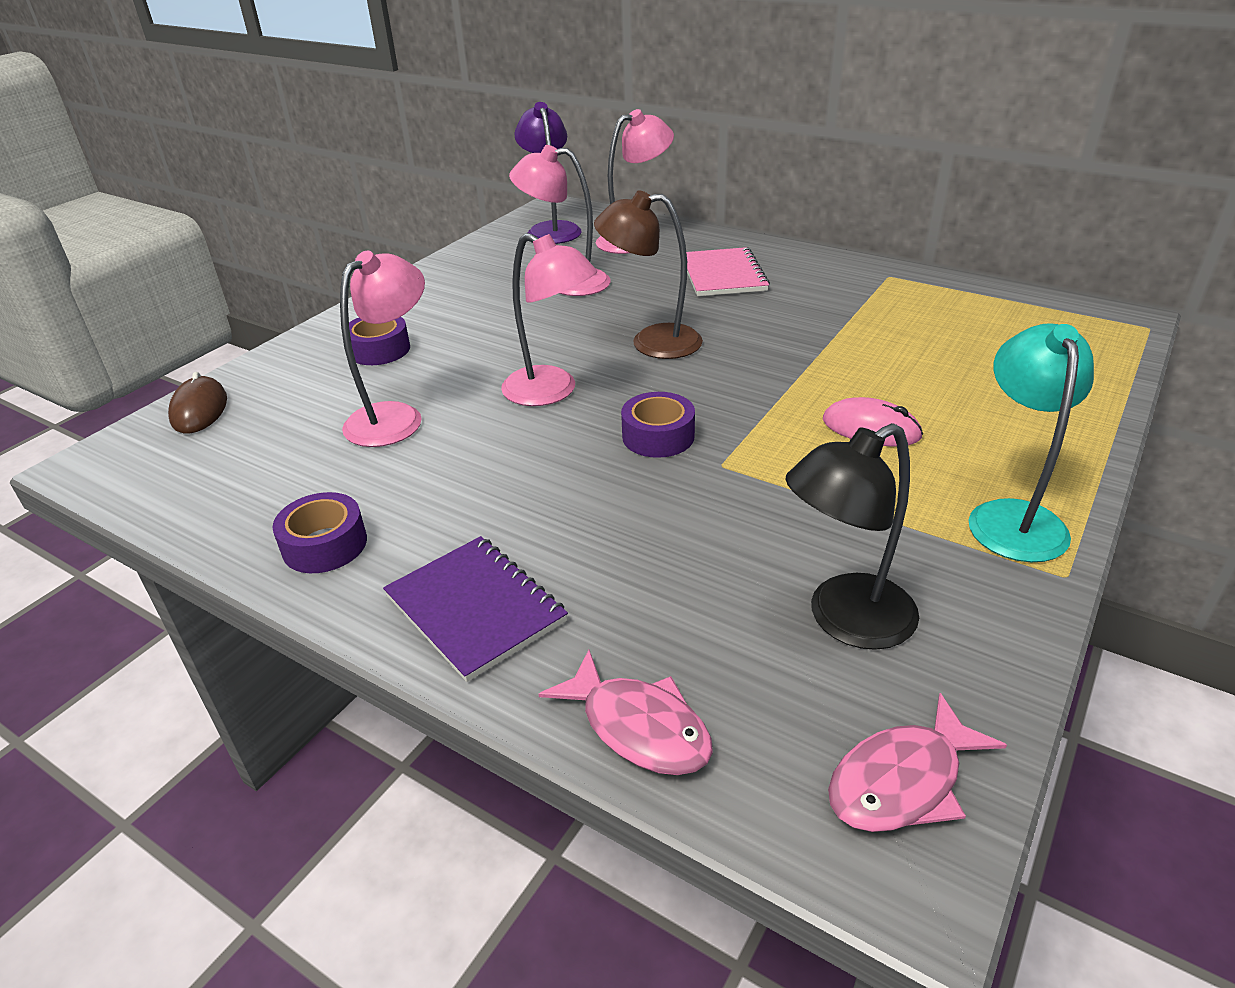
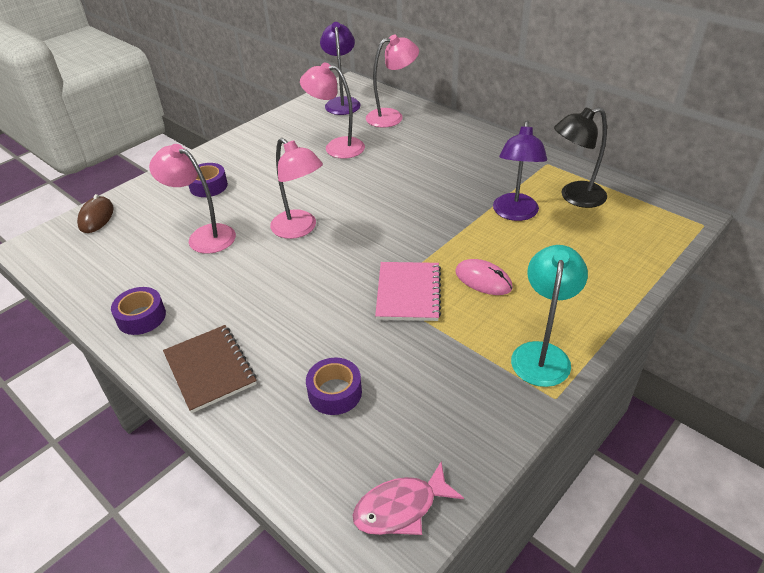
camera: 10 degrees right, 5 degrees up
pink lamp [340,251,425,447] -> pink lamp turned 105 degrees counterclockwise [149,144,236,254]
purple notebook [383,536,568,682] -> brown notebook [163,325,257,413]
pink fish [538,650,713,775] -> none
brown lamp [594,190,703,359] -> none
purple tape [621,392,695,458] -> purple tape moved to [306,358,362,415]
pink notebook [686,247,770,296] -> pink notebook moved to [375,262,441,321]
black lamp [785,423,919,650] -> black lamp moved to [554,107,607,208]
none -> purple lamp [493,121,547,221]

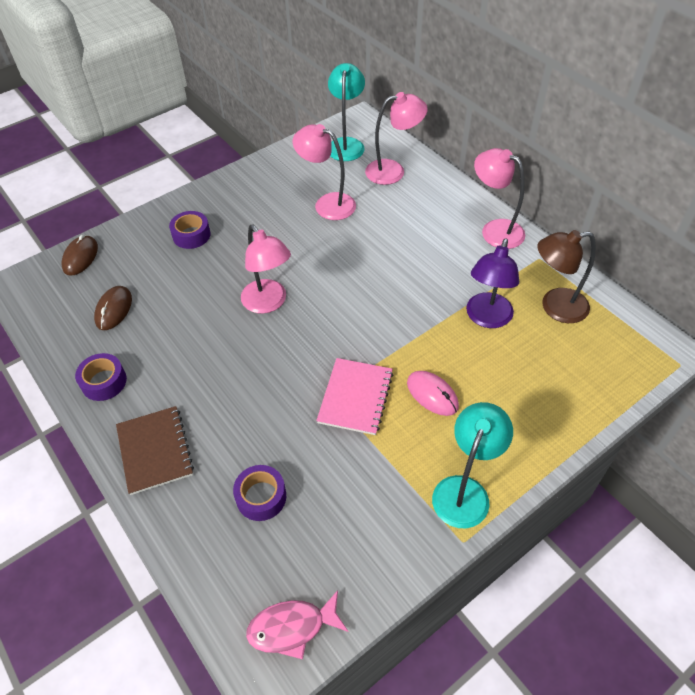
camera: 10 degrees right, 10 degrees up
pink lamp [149,144,236,254] -> pink lamp moved to [474,148,525,249]
purple lamp [320,22,361,115] -> turquoise lamp [328,63,365,161]
black lamp [554,107,607,208] -> brown lamp [537,230,596,323]
none -> brown mouse [94,286,132,330]

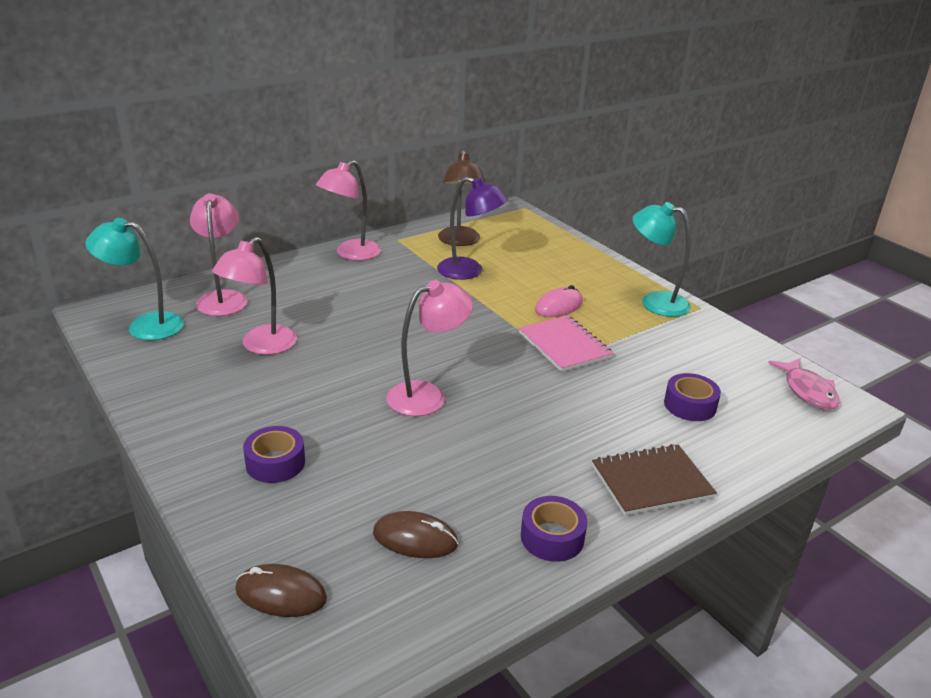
camera: 90 degrees left, 20 degrees down
pink notebook [316,358,393,435] -> pink notebook turned 45 degrees clockwise [519,315,614,372]

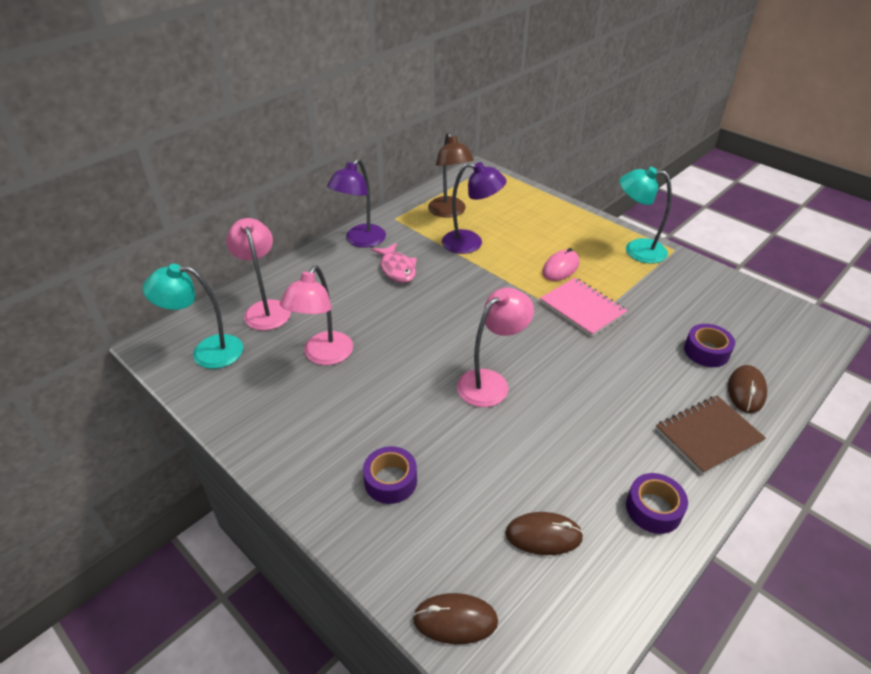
camera: 10 degrees left, 10 degrees up
pink lamp [316,160,381,261] -> purple lamp [327,158,386,248]
pink fish [768,358,839,410] -> pink fish moved to [371,243,417,283]
none -> brown mouse [728,365,767,413]

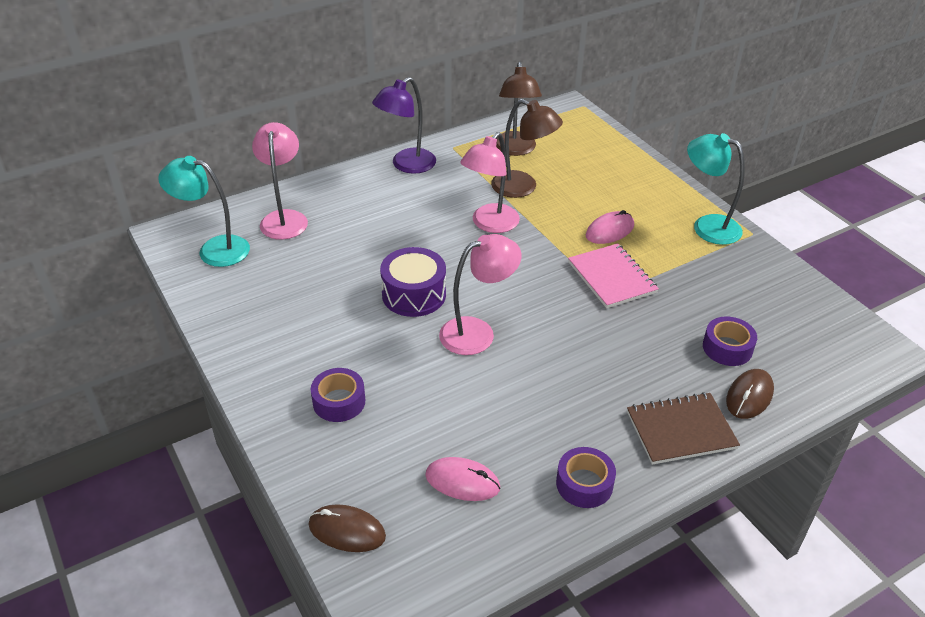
camera: 15 degrees right, 0 degrees up
pink lamp [280,265,353,365] -> pink lamp moved to [460,132,520,233]
pink fish [371,243,417,283] -> none
purple lamp [442,162,507,254] -> brown lamp [491,99,563,198]
brown mouse [505,512,584,555] -> pink mouse [425,457,500,501]
none -> purple drum [380,247,446,317]

